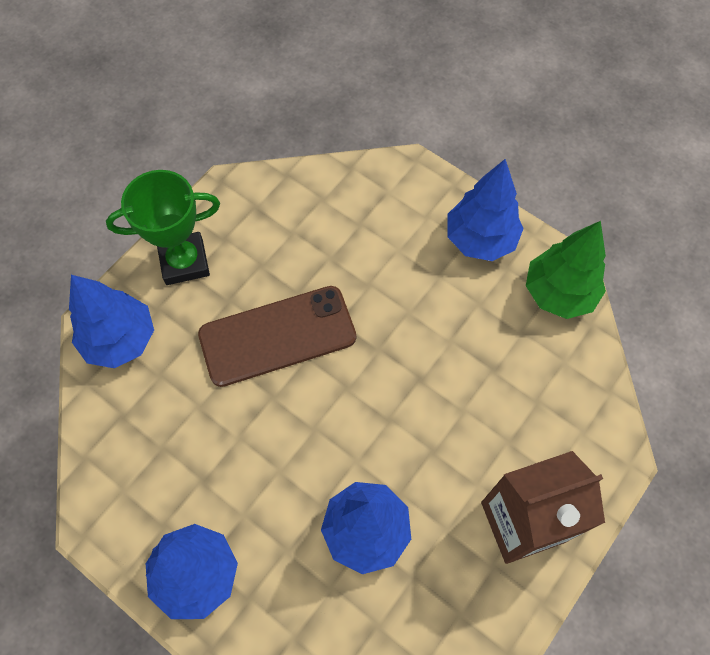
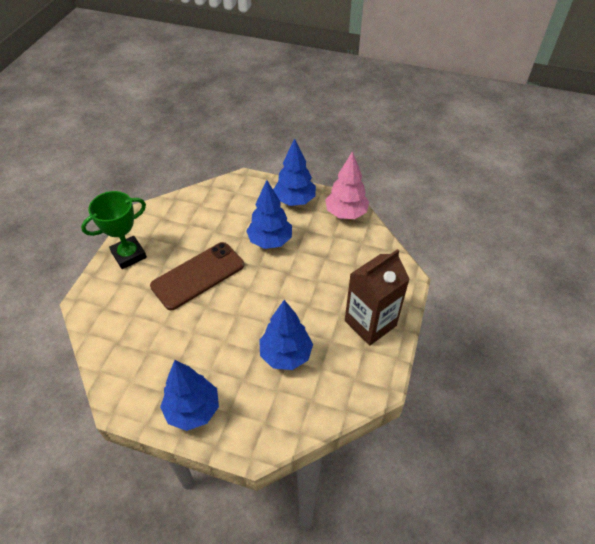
camera: 20 degrees left, 15 degrees down
blue tree [69,275,154,368] -> blue tree moved to [247,180,292,249]
green tree [526,221,606,319] -> pink tree [325,151,369,219]

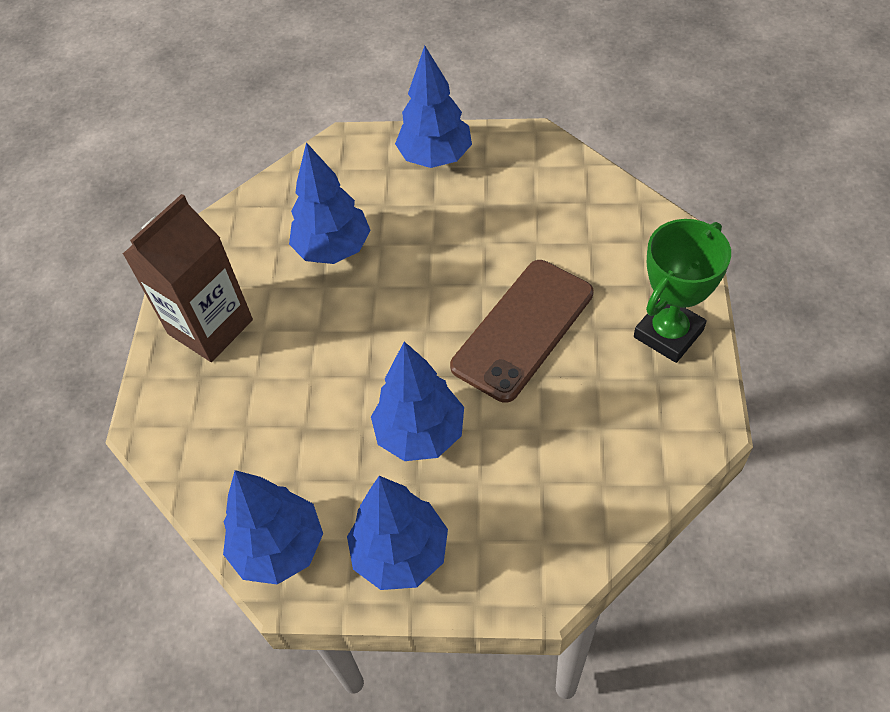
camera: 170 degrees right, 5 degrees up
pink tree [325,151,369,219] -> blue tree [223,470,323,585]

